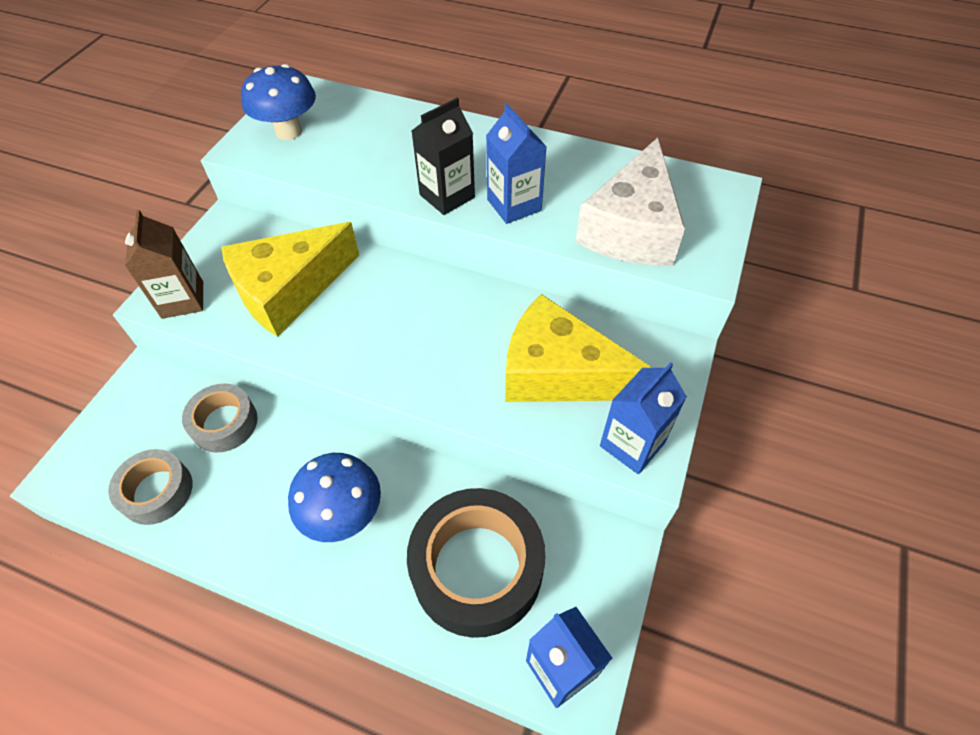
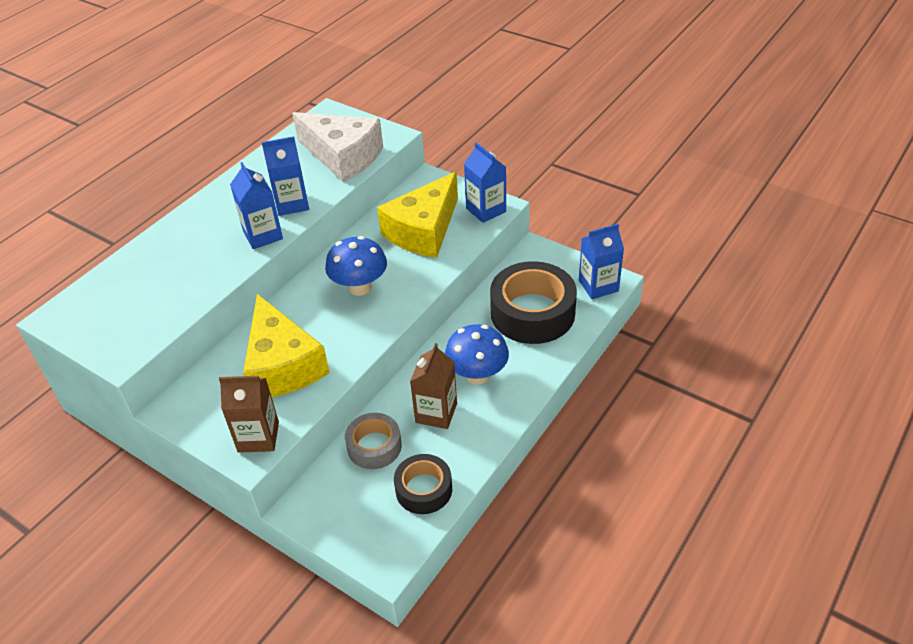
camera: 75 degrees left, 10 degrees down
grey tape [108,449,193,525] -> black tape [394,454,452,514]
blue mushroom [241,64,316,140] -> blue mushroom moved to [325,236,387,296]
black carton [412,98,475,215] -> blue carton [230,162,283,249]
none -> brown carton [410,343,457,429]

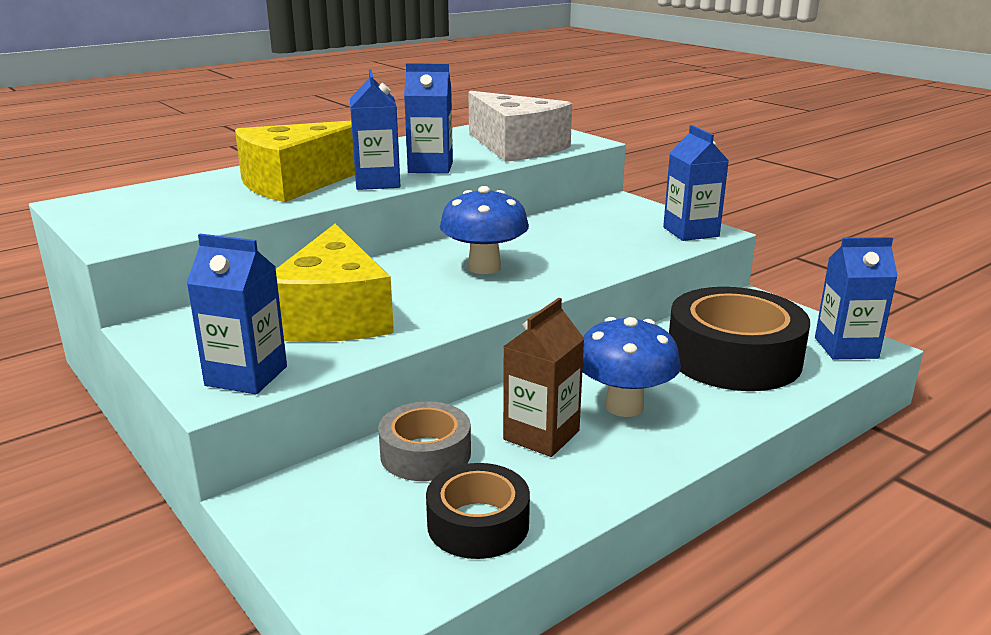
camera: 15 degrees right, 20 degrees down
brown carton [219,376,279,453] -> blue carton [187,234,287,394]
yellow cheese [377,172,458,258] -> yellow cheese moved to [235,121,355,202]

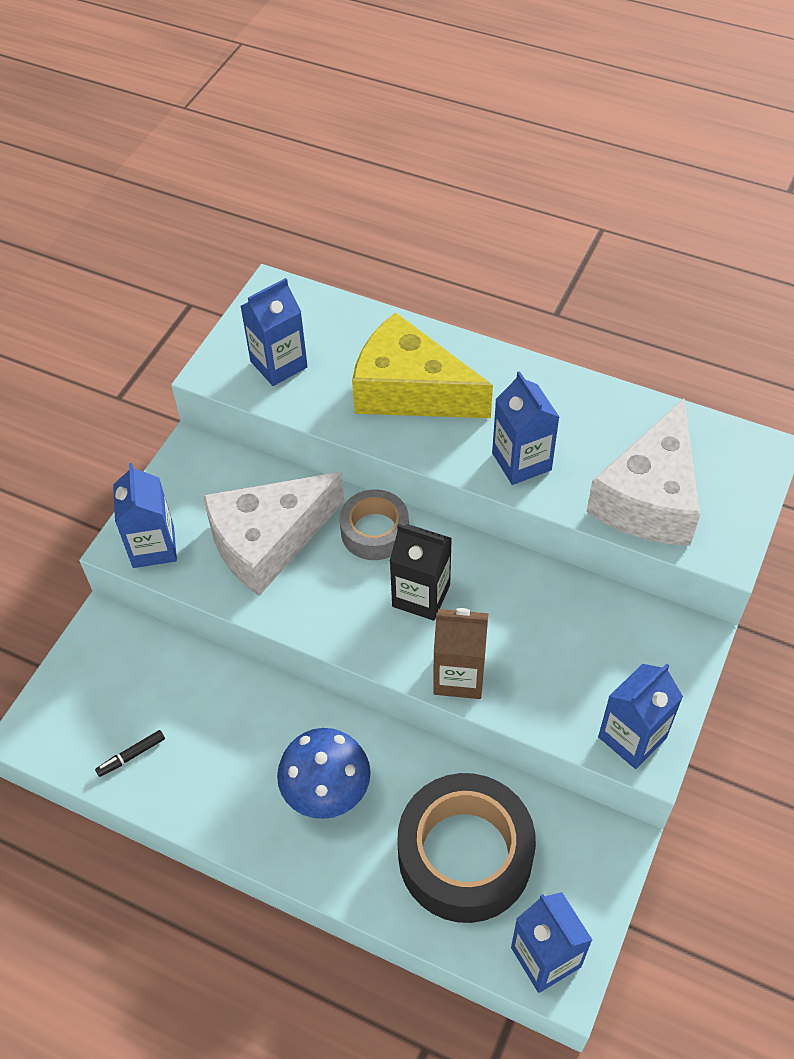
camera: 65 degrees right, 30 degrees up
yellow cheese [276,224,394,342] -> white cheese [203,472,344,596]
blue carton [350,69,401,190] -> blue carton moved to [240,278,308,386]
grey tape [378,401,471,481] -> grey tape moved to [340,489,409,560]
black tape [426,463,530,559] -> black marker [95,730,165,777]
blue mushroom [440,186,529,274] -> black carton [390,524,452,621]
brown carton [503,298,584,457] -> brown carton moved to [433,608,488,699]

